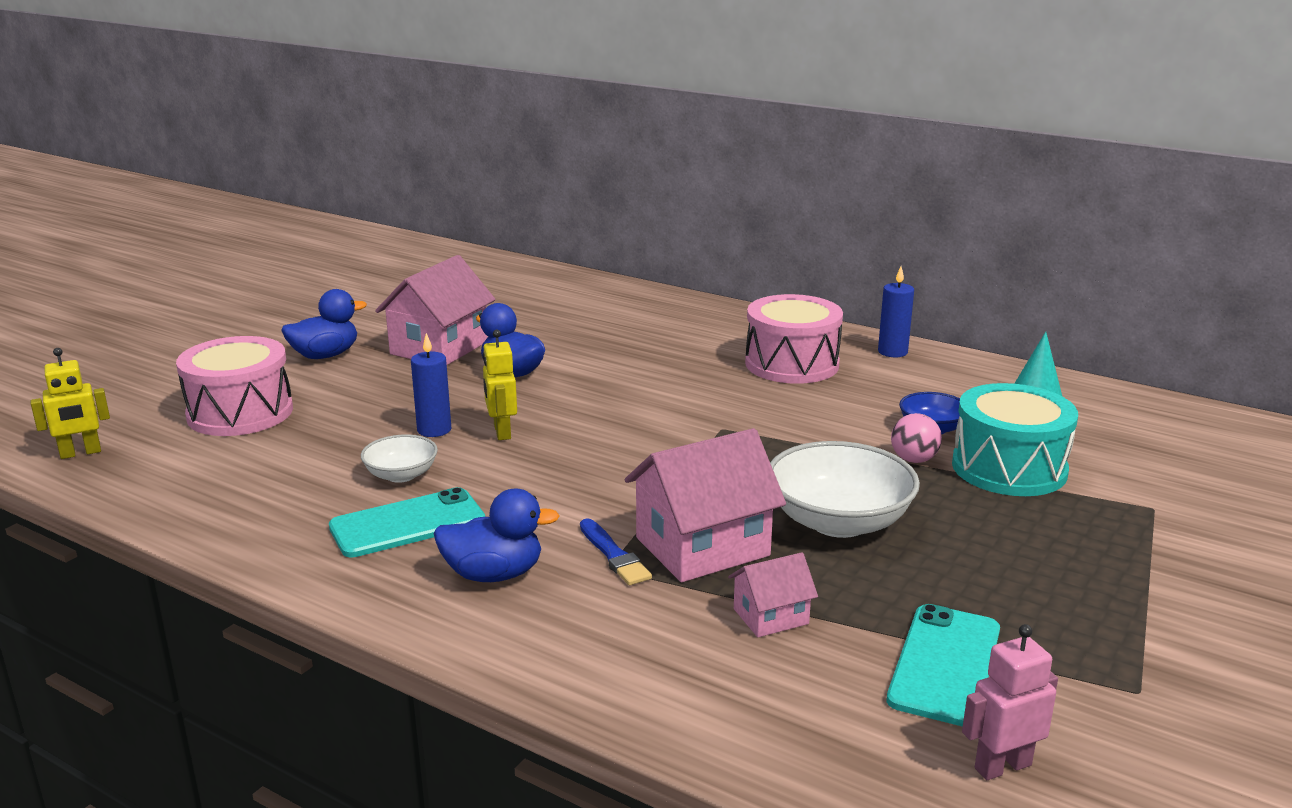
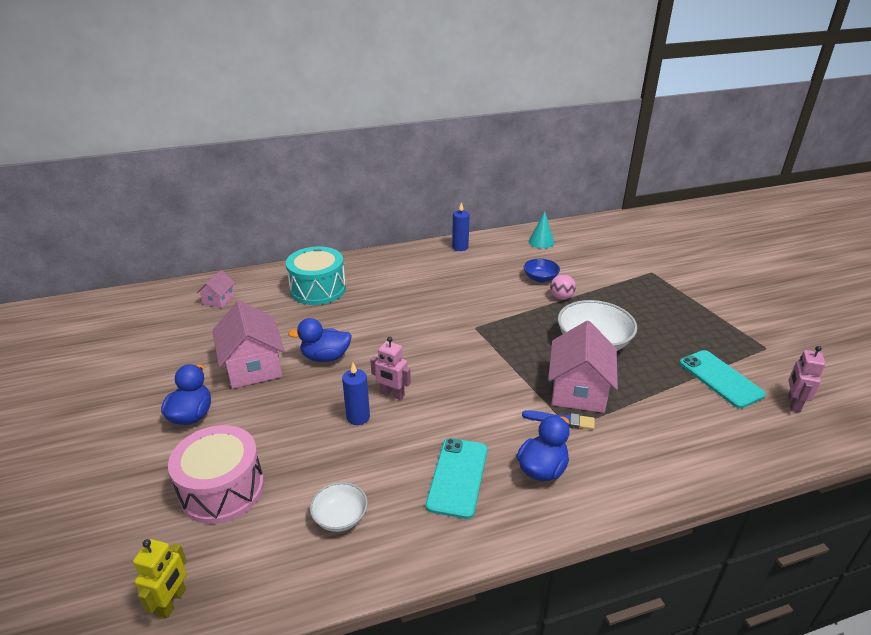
camera: 50 degrees left, 10 degrees up
white bowl [361,434,438,483] -> white bowl moved to [310,482,368,532]
yellow robot [482,330,517,440] -> pink robot [370,337,411,400]
pink house [728,552,818,637] -> pink house moved to [197,270,235,308]
pink drum [745,294,843,384] -> none
turquoise drum [952,383,1078,496] -> turquoise drum moved to [286,247,346,305]

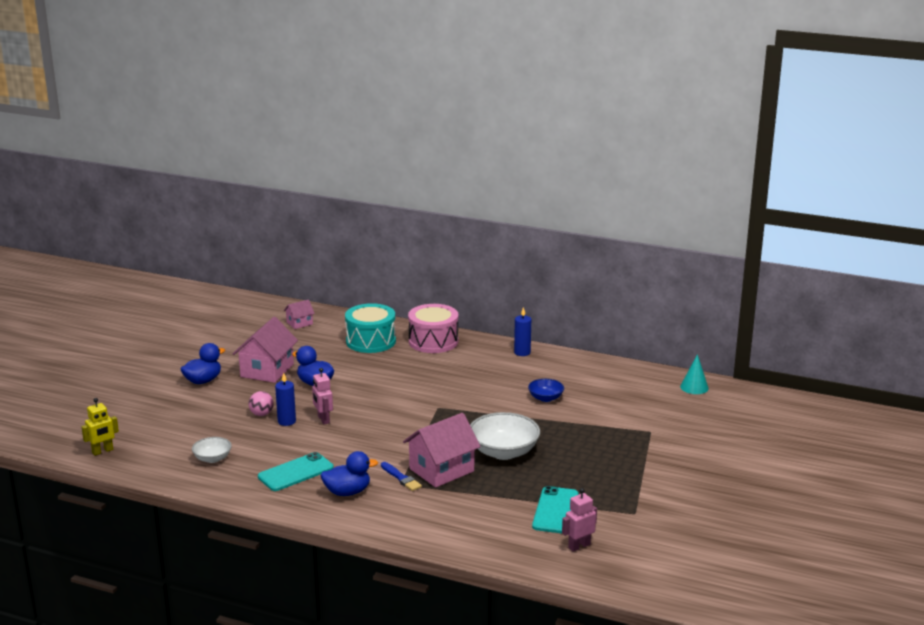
camera: 40 degrees right, 10 degrees down
pink drum [168,425,264,524] -> pink drum moved to [408,304,459,353]
turquoise cone [529,211,554,249] -> turquoise cone moved to [680,354,709,394]
pink ball [550,274,576,300] -> pink ball moved to [249,391,274,416]

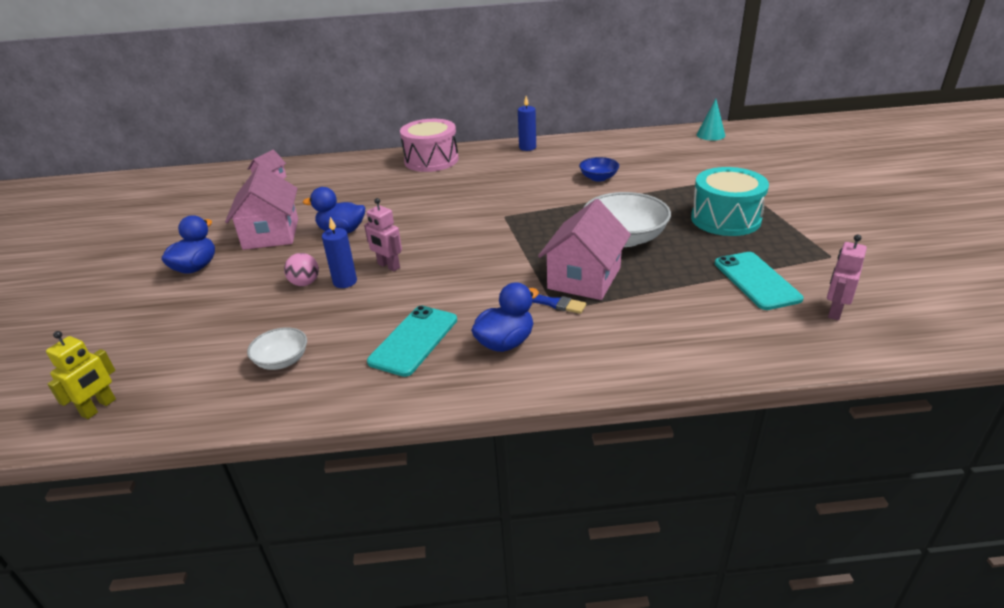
camera: 25 degrees left, 10 degrees up
turquoise drum [345,303,396,353] -> turquoise drum moved to [691,167,769,236]

